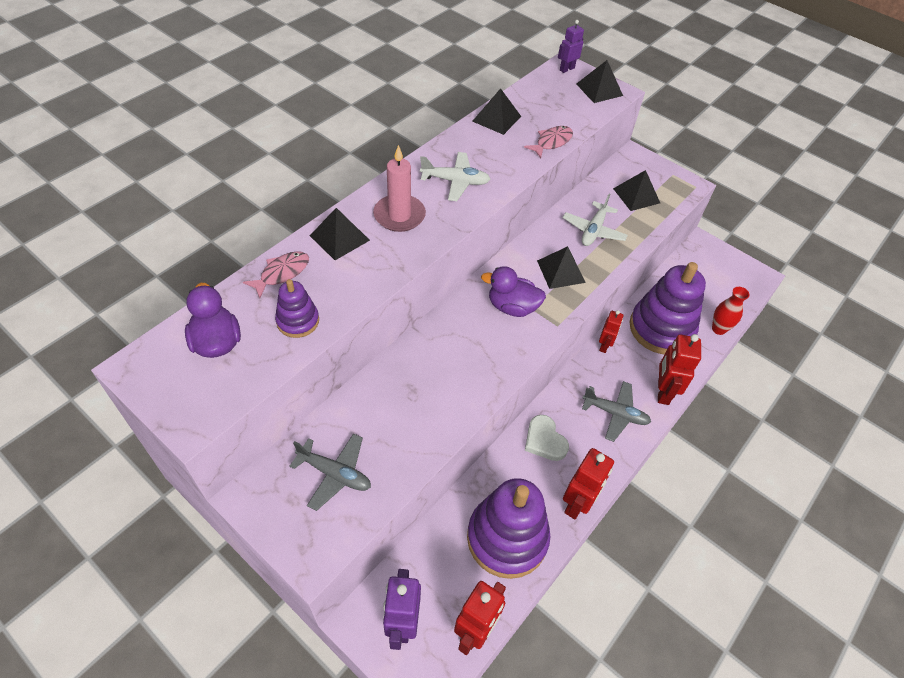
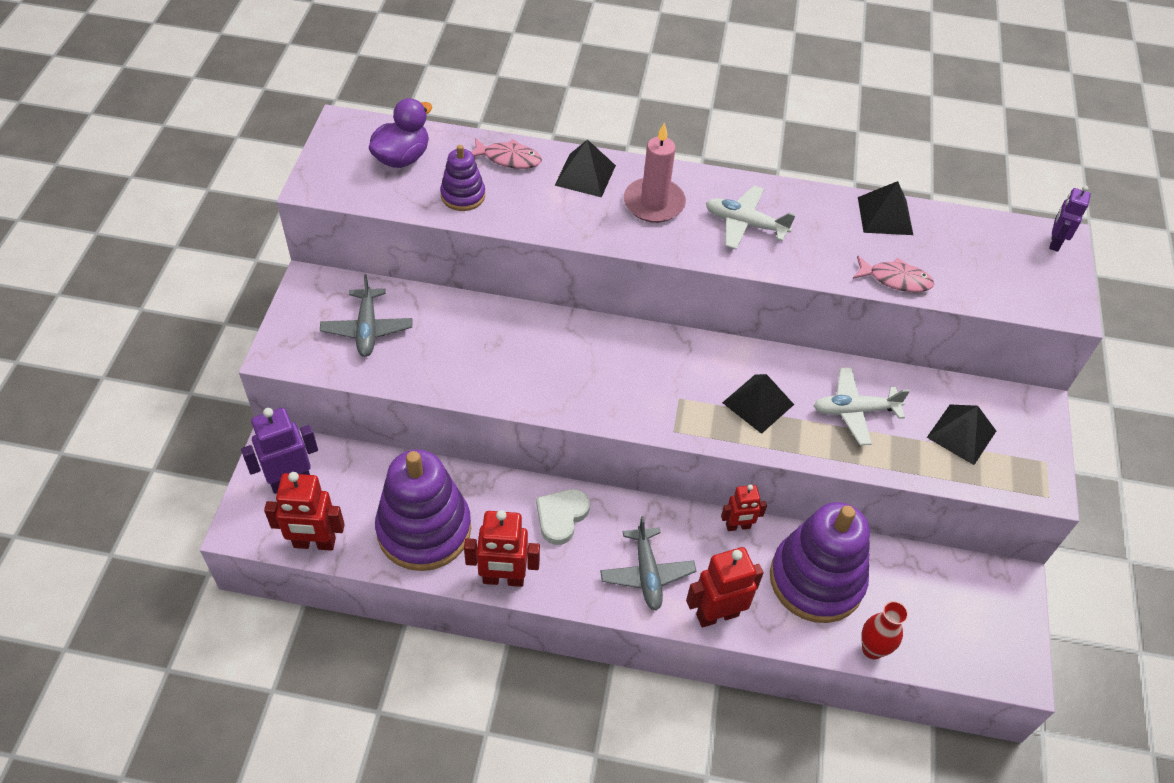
camera: 60 degrees right, 0 degrees up
white plane [420,152,491,201] -> white plane turned 135 degrees clockwise [706,186,796,250]
purple duck [481,266,546,317] -> none
purple robot [558,20,584,73] -> purple robot turned 90 degrees counterclockwise [1049,185,1091,252]
black pyramid [576,60,623,103] -> none

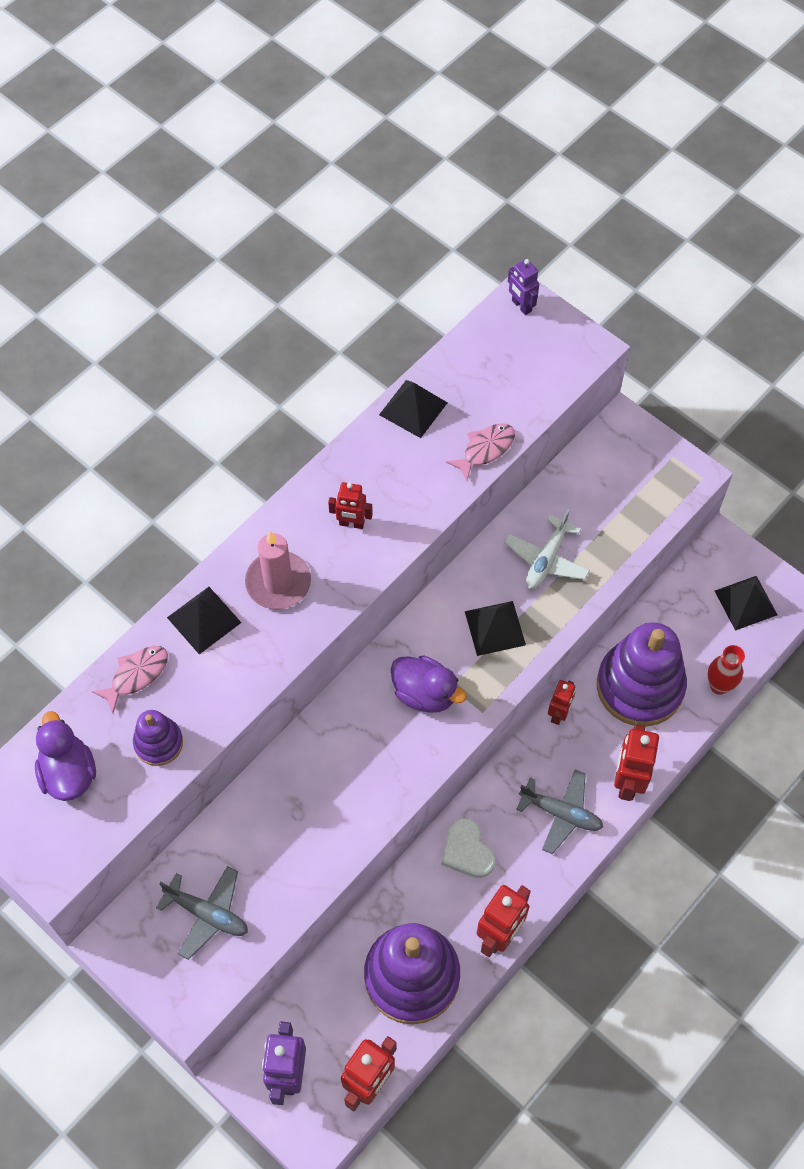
camera: 55 degrees left, 10 degrees up
white plane [706,186,796,250] -> red robot [328,482,373,529]
black pyramid [927,404,996,465] -> black pyramid moved to [715,576,777,631]
none -> purple duck [391,655,467,713]

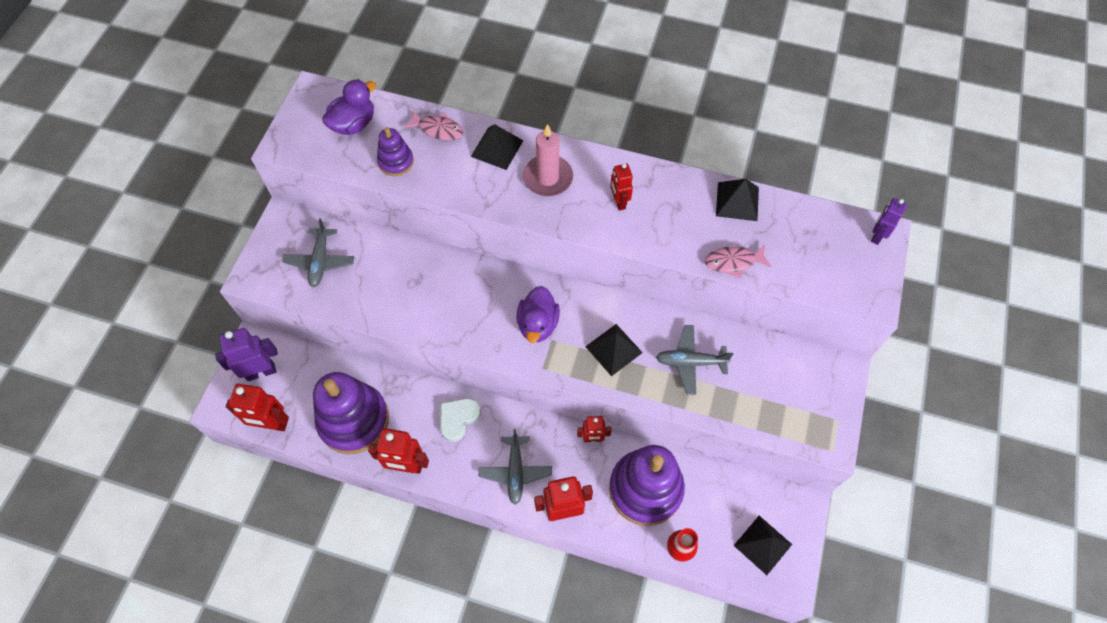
camera: 65 degrees right, 0 degrees up
pink fish [446,423,515,481] -> pink fish turned 150 degrees clockwise [705,245,772,278]
white plane [504,509,590,589] -> grey plane [656,325,733,395]

